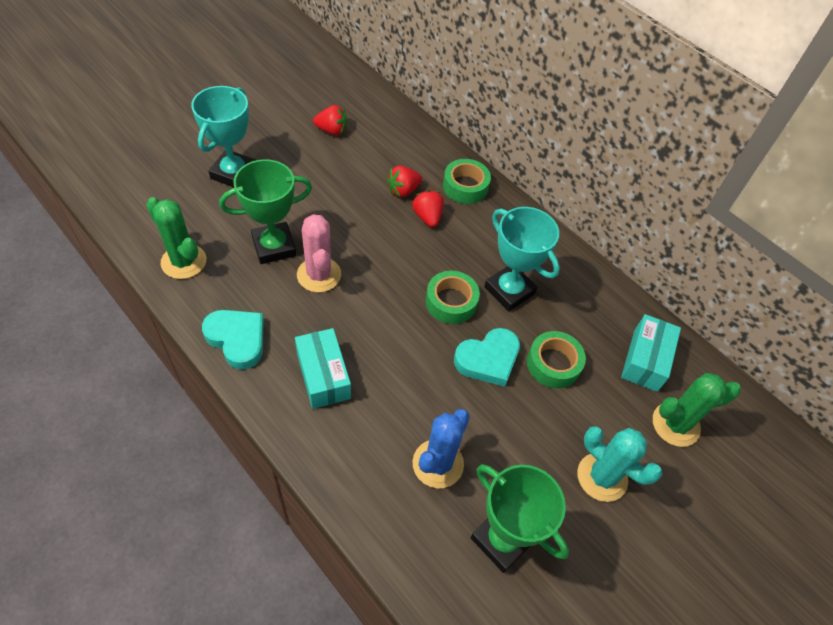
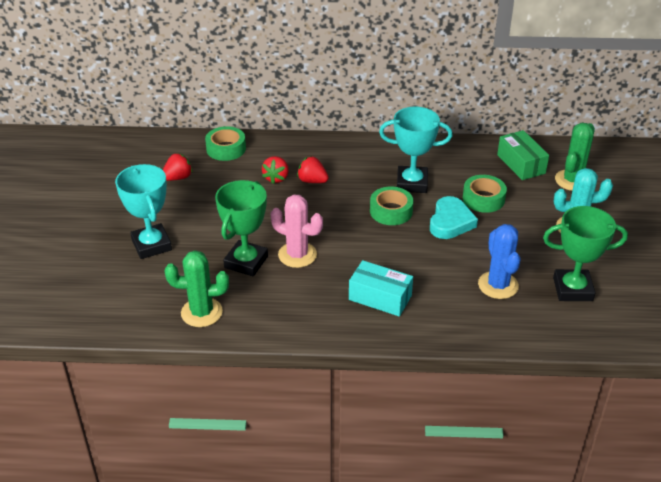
camera: 40 degrees left, 15 degrees down
turquoise heart [202,310,264,370] -> none
green tape [443,159,491,204] -> green tape moved to [205,126,246,161]
turquoise box [621,314,681,392] -> green box [497,130,549,180]

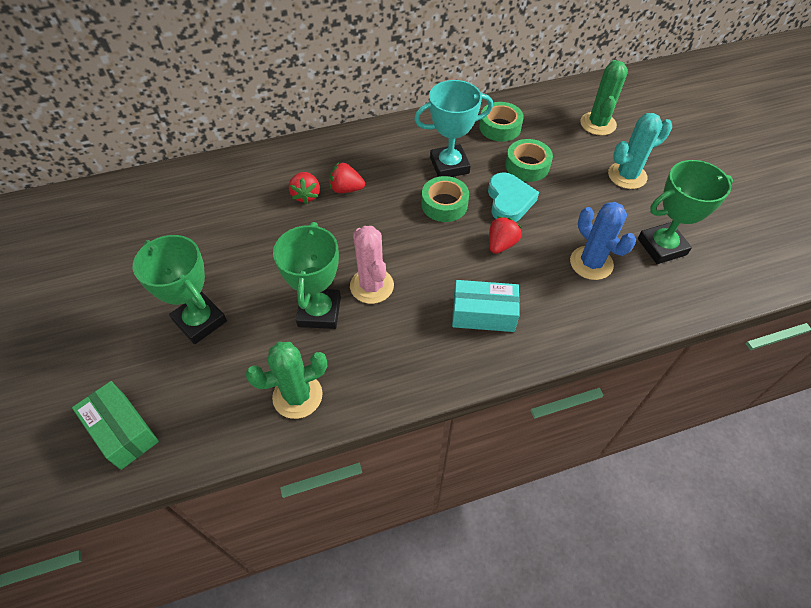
camera: 20 degrees left, 15 degrees up
turquoise trophy [115,164,172,259] -> green trophy [133,235,227,344]
red strawberry [163,153,193,181] -> red strawberry moved to [489,216,522,254]
green tape [205,126,246,161] -> green tape moved to [479,102,524,142]
pink cactus [270,195,323,268] -> pink cactus turned 60 degrees clockwise [350,226,394,304]
green box [497,130,549,180] -> green box moved to [72,381,159,470]

